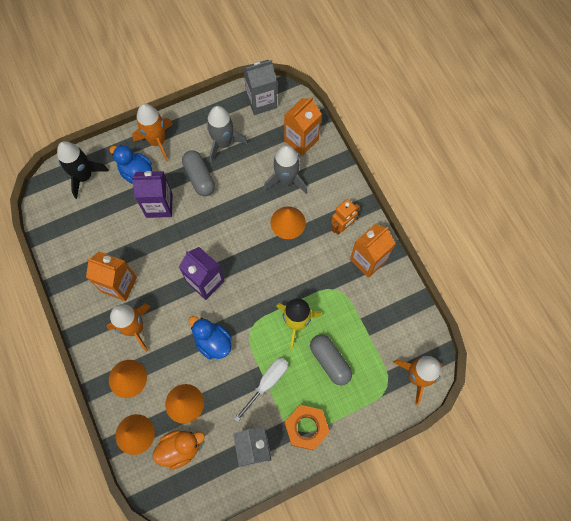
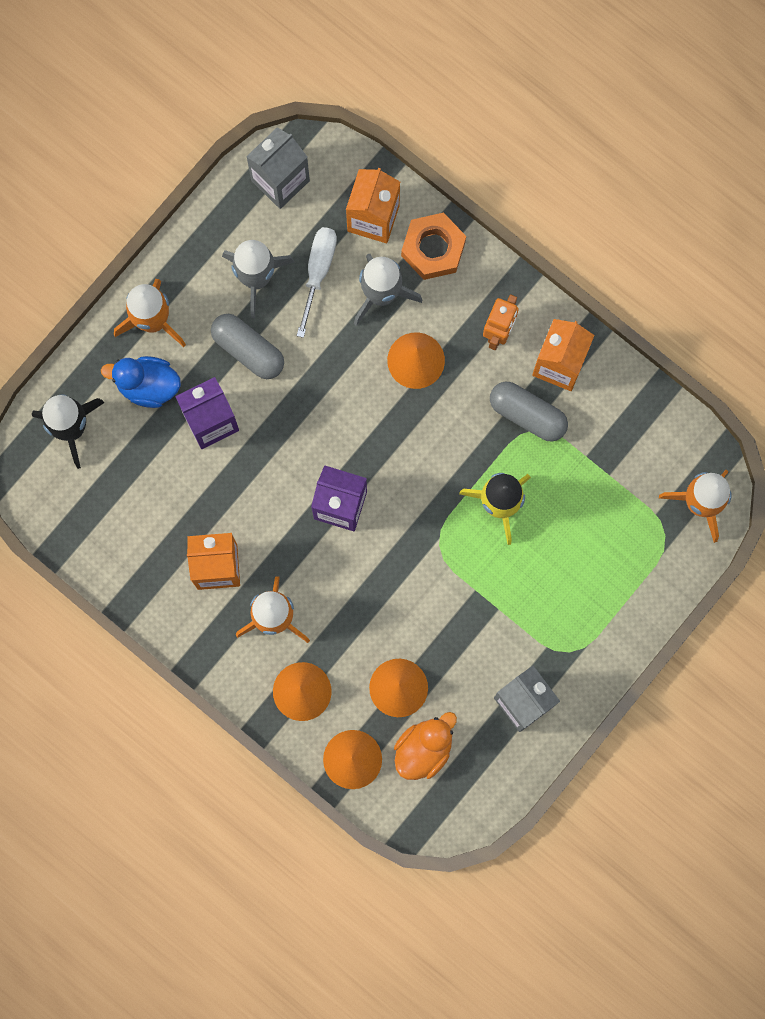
camera: 25 degrees left, 10 degrees up
blue duck [189,316,232,359] -> none
white screwdriver [234,358,288,422] -> white screwdriver moved to [297,227,337,338]
orange nut [284,405,330,451] -> orange nut moved to [401,213,466,280]
grey capsule [310,334,352,385] -> grey capsule moved to [490,382,568,442]

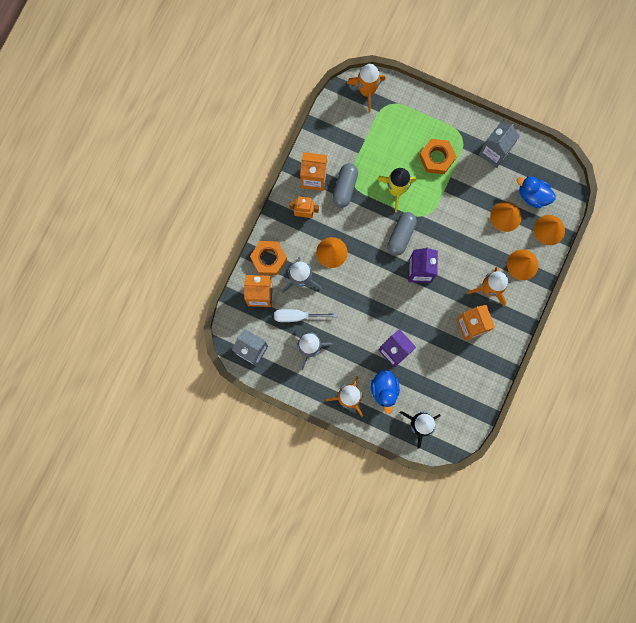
camera: 105 degrees left, 0 degrees up
grey capsule [211,314,284,379] -> grey capsule moved to [387,212,417,256]
orange duck [394,712,457,780] -> blue duck [517,176,556,208]
none -> orange nut [419,139,456,174]

